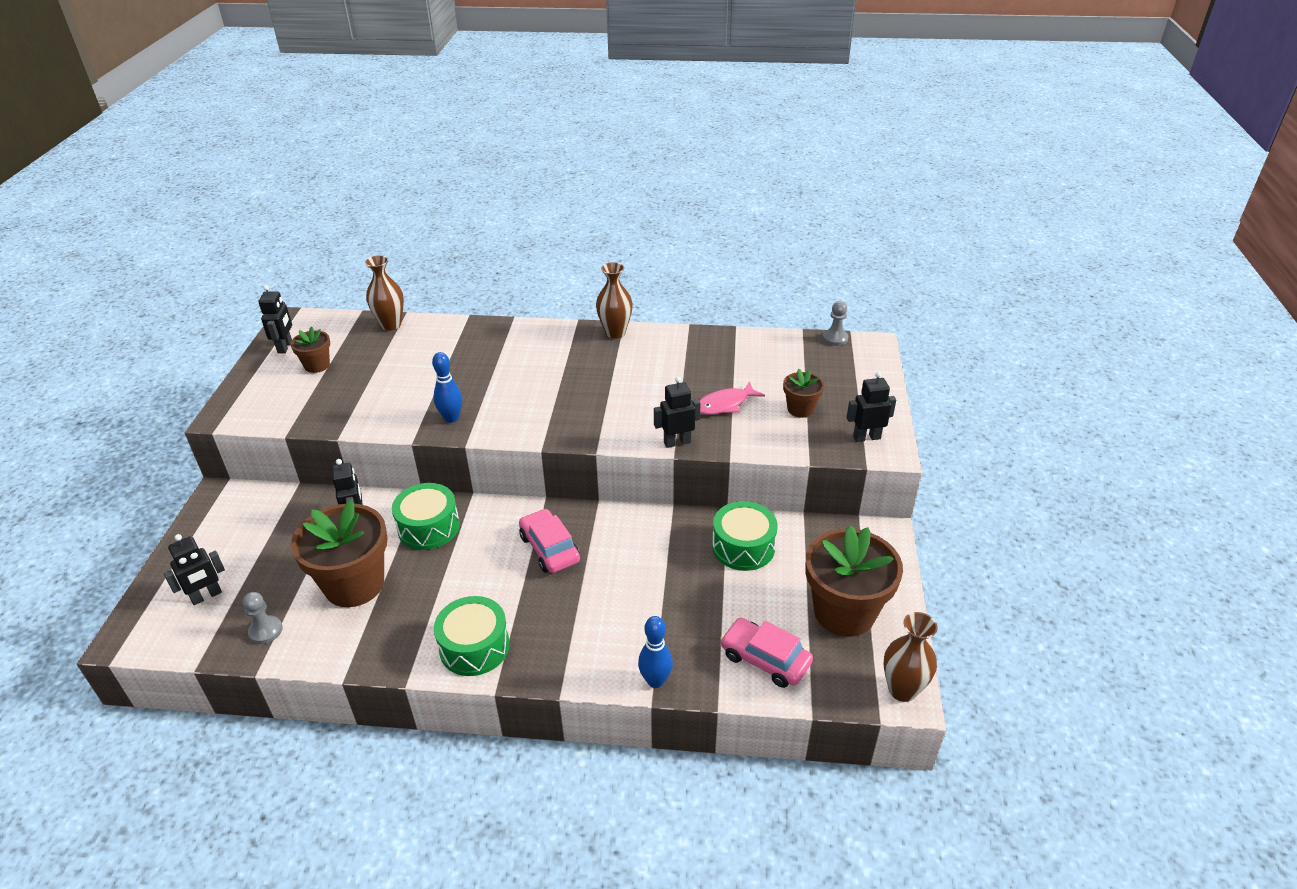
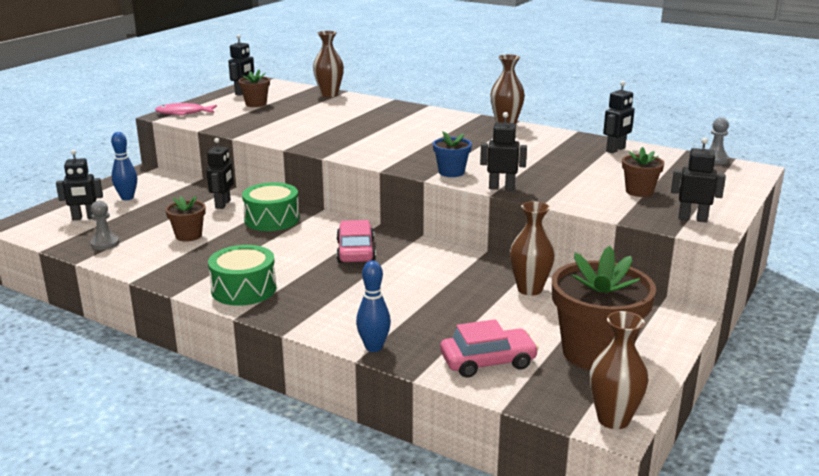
camera: 25 degrees right, 15 degrees down
brown flower pot [291,500,388,607] -> brown flower pot [165,196,206,242], size x0.50
blue bowling pin [432,352,462,423] -> blue bowling pin moved to [111,132,137,200]
pink fish [699,381,765,415] -> pink fish moved to [155,103,217,116]
green drum [712,501,778,571] -> brown vase [510,201,555,296]
pink car [720,618,813,688] -> pink car turned 105 degrees clockwise [440,319,539,378]
none -> blue flower pot [433,132,472,177]
none -> black robot [603,81,635,153]

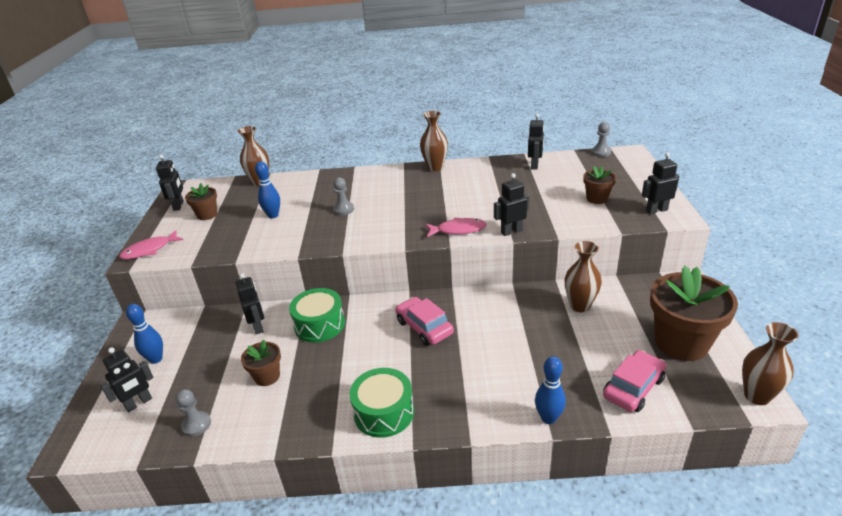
camera: 30 degrees left, 10 degrees up
blue flower pot [433,132,472,177] -> pink fish [425,217,487,237]
none -> blue bowling pin [255,161,280,218]
none -> grey pawn [333,177,354,215]

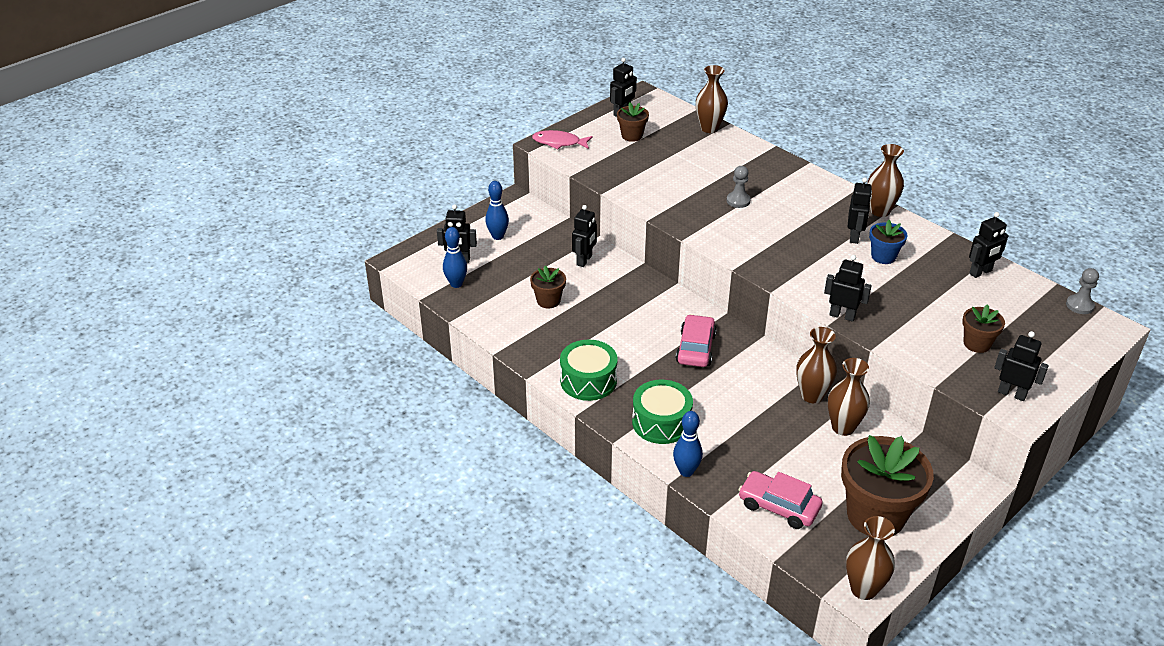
camera: 45 degrees right, 5 degrees up
grey pawn [175,389,211,437] -> none
blue bowling pin [255,161,280,218] -> blue bowling pin moved to [443,227,467,288]
green drum [289,288,345,343] -> green drum moved to [632,380,693,444]
pink fish [425,217,487,237] -> none
pink car [603,350,666,412] -> pink car turned 150 degrees counterclockwise [738,471,823,529]
none -> brown vase [796,327,837,403]
none -> black robot [848,178,872,244]
none -> blue flower pot [869,220,907,264]

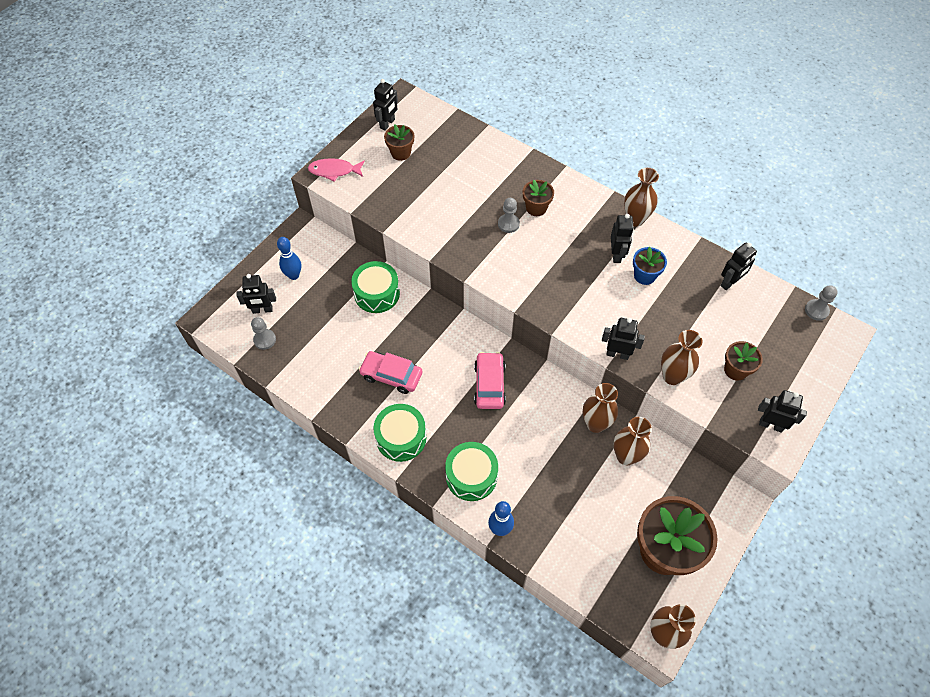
camera: 10 degrees left, 20 degrees up
blue bowling pin [443,227,467,288] -> grey pawn [251,317,276,350]
brown flower pot [530,266,566,308] -> brown flower pot moved to [523,180,554,216]
black robot [572,205,597,267] -> green drum [351,261,400,313]
brown vase [696,65,728,133] -> brown vase moved to [661,330,702,385]
pink car [738,471,823,529] -> pink car moved to [358,351,422,394]

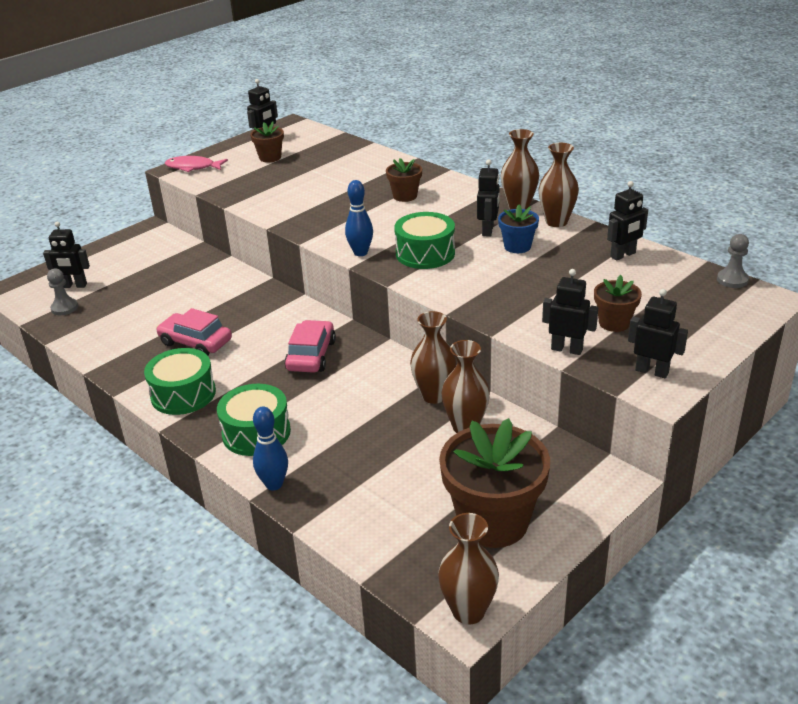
camera: 10 degrees right, 25 degrees down
blue bowling pin [277,237,301,280] -> blue bowling pin moved to [345,180,373,256]
green drum [351,261,400,313] -> green drum moved to [394,212,455,269]
grey pawn [498,198,520,233] -> none
black robot [602,318,645,360] -> black robot moved to [542,269,598,355]
brown vase [661,330,702,385] -> brown vase moved to [539,143,579,227]

